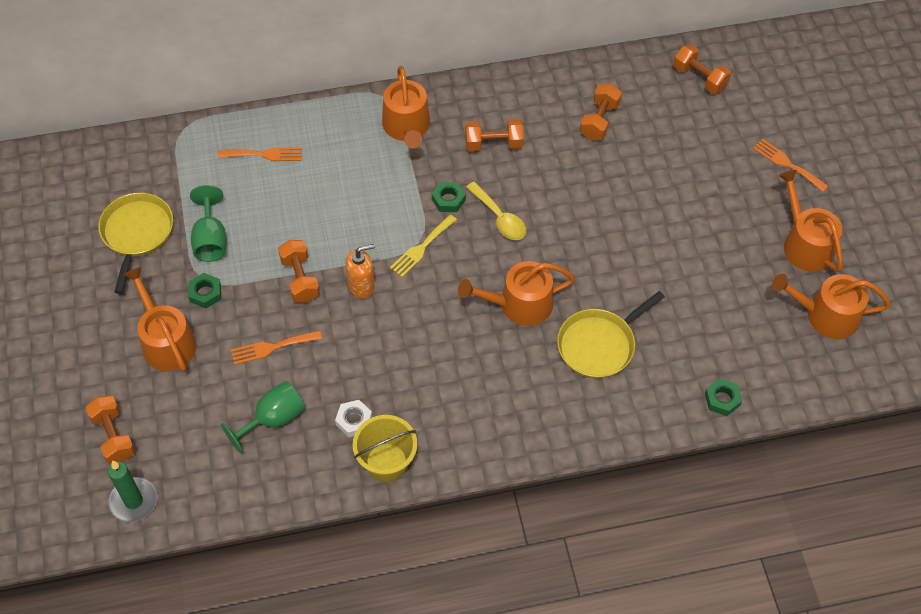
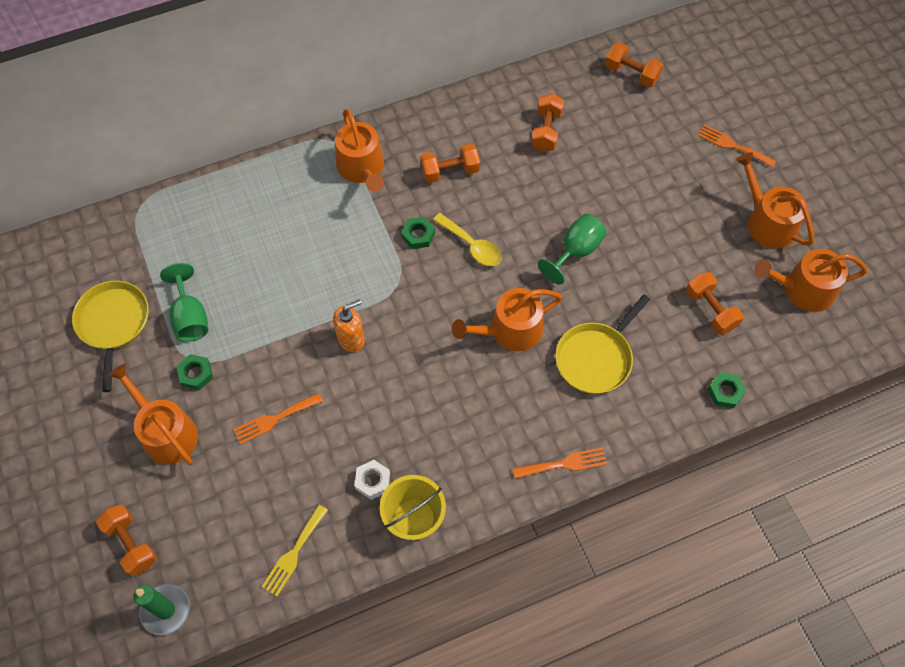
camera: 10 degrees left, 5 degrees up
orange fork [218,147,302,161] -> orange fork moved to [513,448,607,479]
green goblet [221,381,305,454] -> green goblet moved to [538,214,607,285]
orange dumbbell [278,240,320,302] -> orange dumbbell moved to [686,272,744,335]
yellow fork [390,214,457,277] -> yellow fork moved to [262,505,328,596]

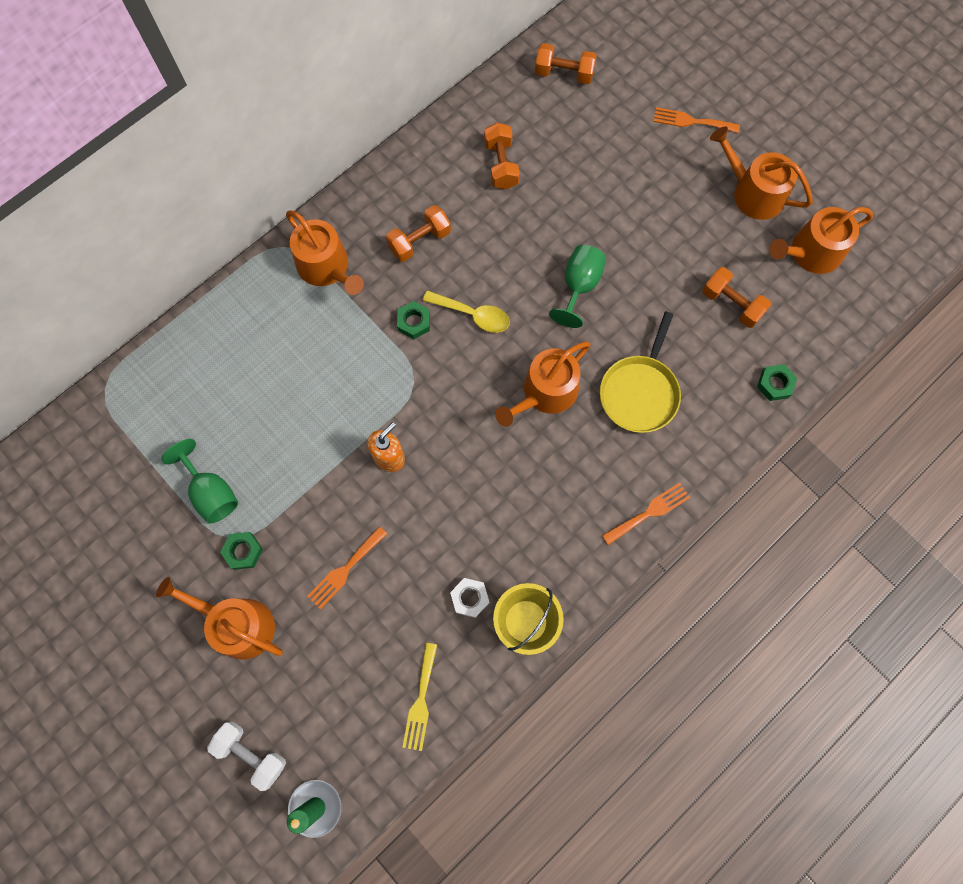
camera: 20 degrees left, 10 degrees up
yellow pan [72,281,149,392] -> none
orange dumbbell [96,504,157,576] -> white dumbbell [207,722,286,791]

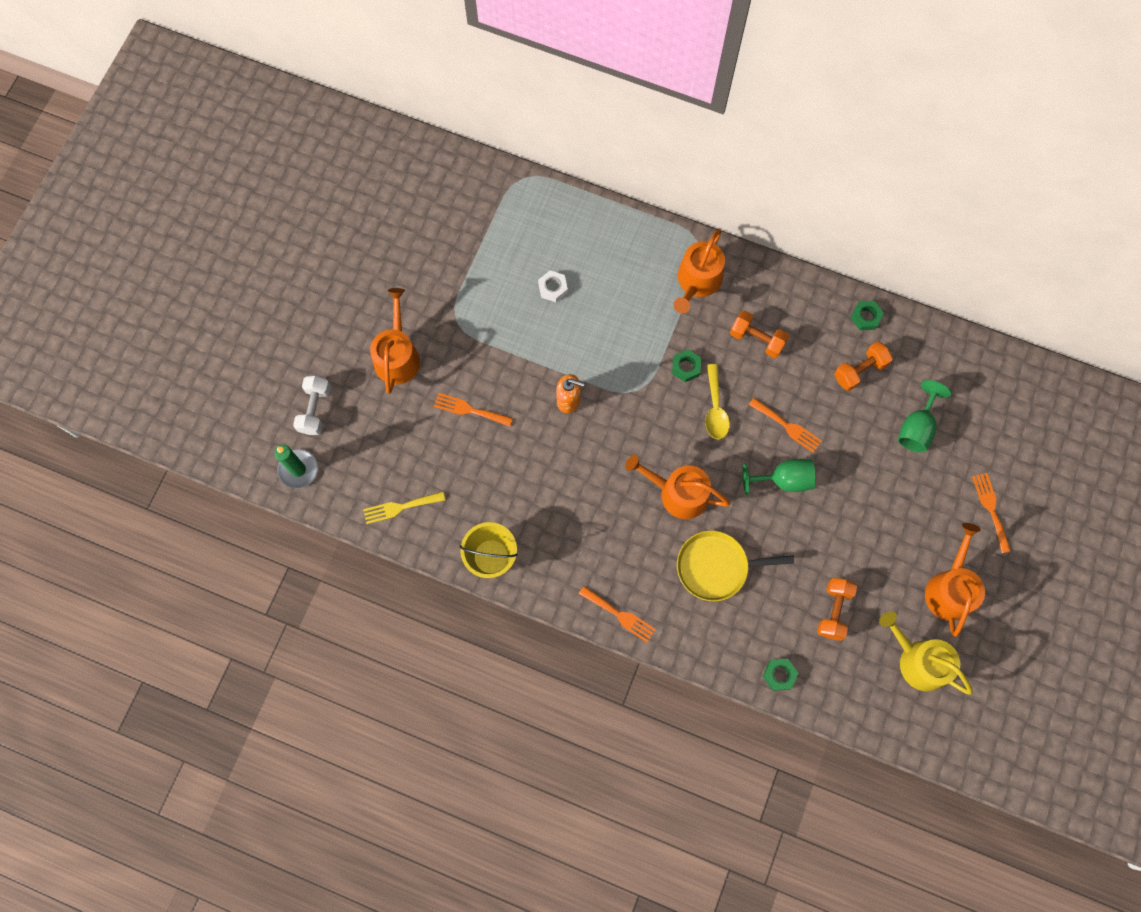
camera: 65 degrees right, 0 degrees up
green goblet [161,439,238,524] -> green goblet moved to [898,380,951,452]
green nut [220,532,263,570] -> green nut moved to [851,301,884,330]
white nut [450,578,489,618] -> white nut moved to [538,271,568,302]
orange dumbbell [535,43,597,84] -> none
orange watering can [769,207,873,274] -> yellow watering can [879,612,973,695]
none -> orange fork [749,398,822,453]

